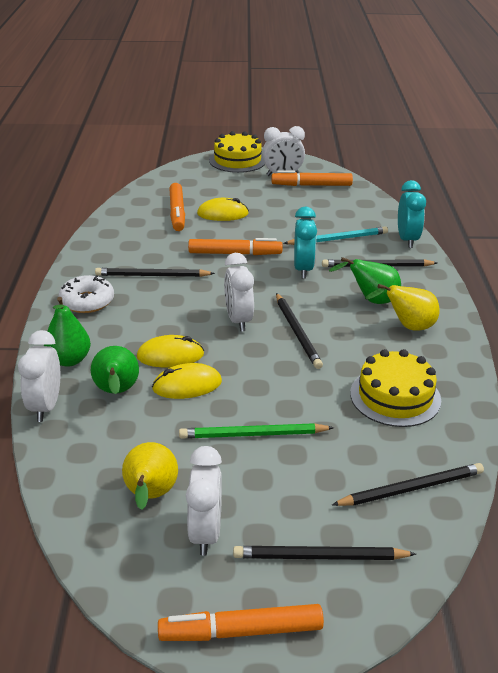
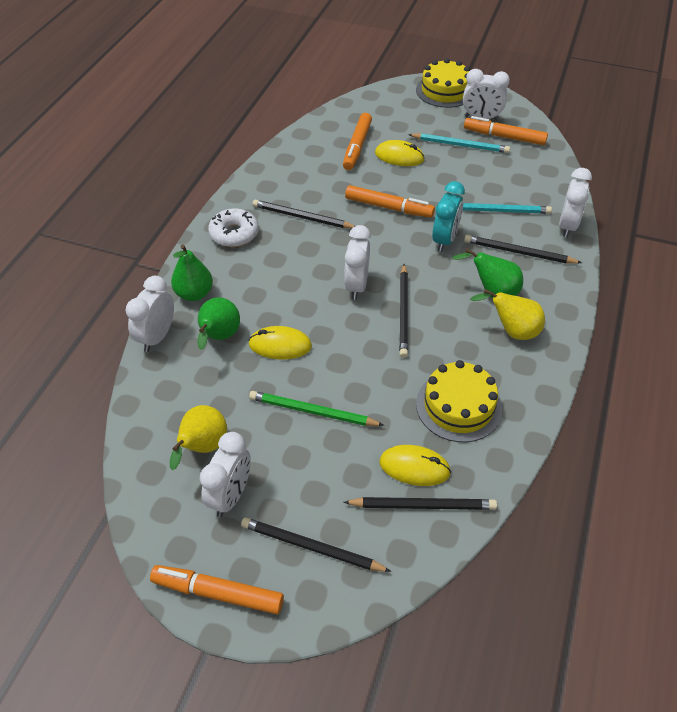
camera: 20 degrees right, 15 degrees up
yellow mouse [137,335,204,367] -> yellow mouse moved to [379,445,451,486]
turquoise clock [398,180,426,248] -> white clock [559,168,592,238]
none -> turquoise pencil [408,133,510,153]

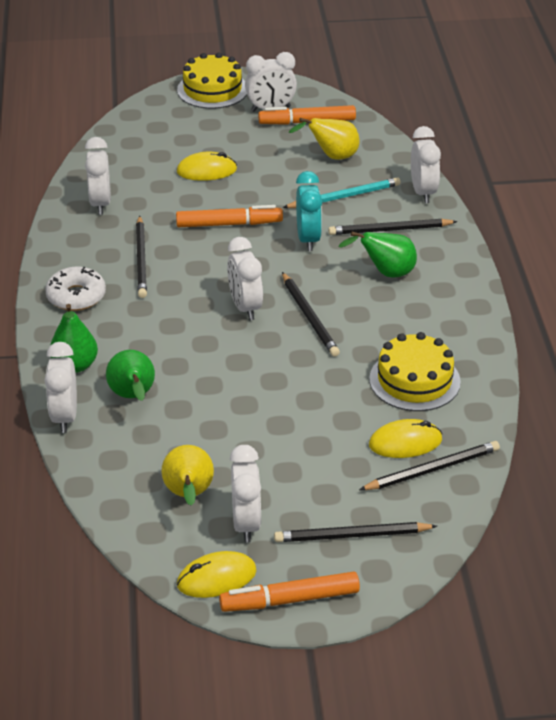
camera: 25 degrees left, 10 degrees down
yellow mouse [248,326,312,359] -> yellow mouse moved to [177,551,257,598]
green pencil [249,391,384,426] -> none
black pencil [252,200,355,228] -> black pencil turned 90 degrees counterclockwise [136,216,147,298]
orange marker [343,113,372,170] -> none
turquoise pencil [408,133,510,153] -> none
yellow pear [470,289,545,340] -> yellow pear moved to [289,118,360,160]
none -> white clock [85,137,111,215]

